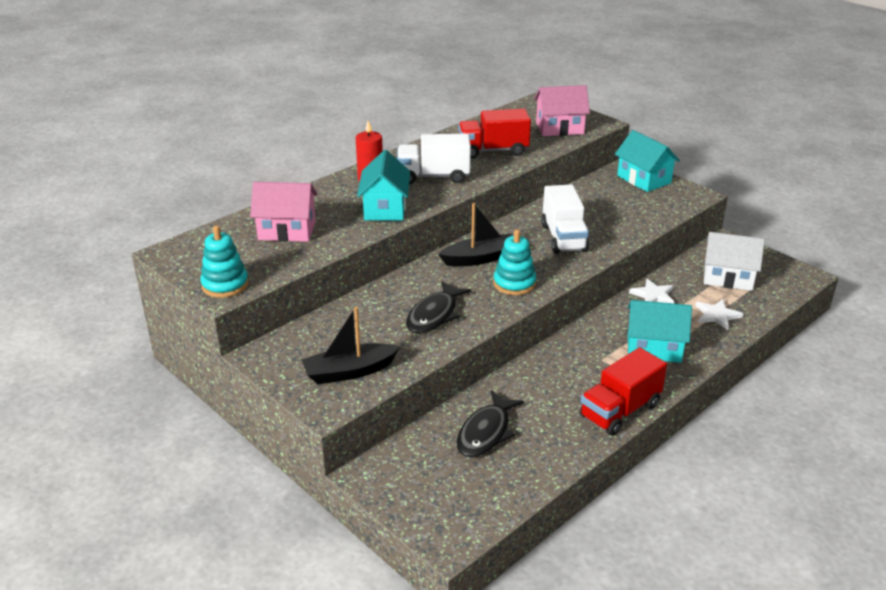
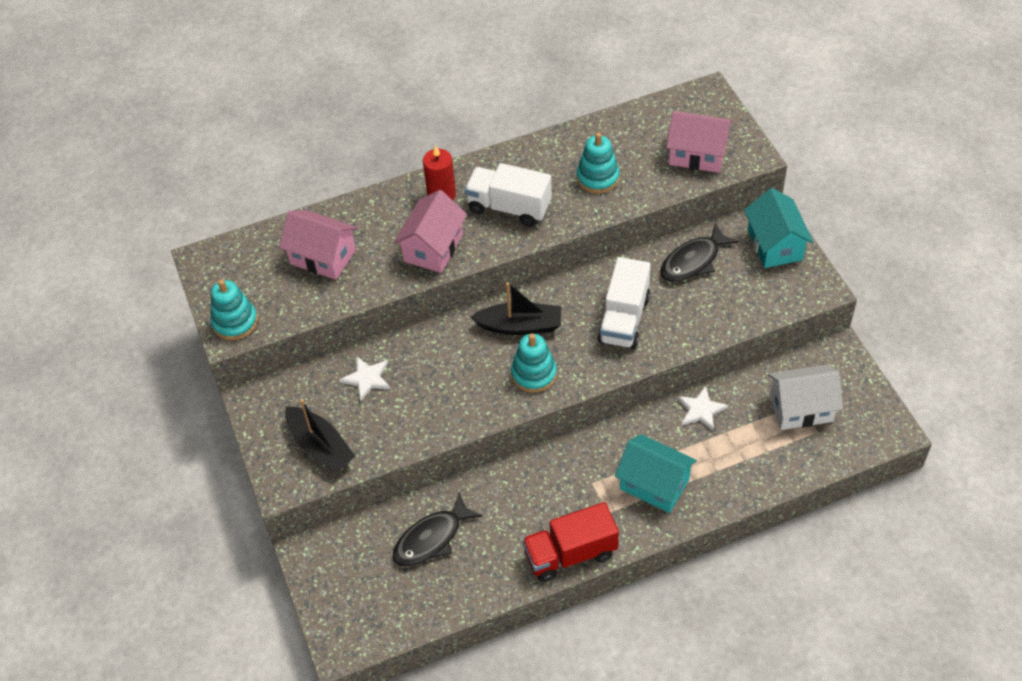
camera: 25 degrees right, 20 degrees up
black boat [302,307,400,384] -> black boat turned 135 degrees counterclockwise [285,399,355,472]
turquoise house [357,150,410,221] -> pink house [394,190,467,273]
black fish [406,281,471,334] -> black fish moved to [661,223,739,282]
red truck [458,109,531,158] -> turquoise stacking toy [576,133,619,194]
white star [695,299,743,330] -> white star moved to [339,357,391,402]
white house [704,232,765,291] -> white house turned 45 degrees counterclockwise [768,365,843,430]

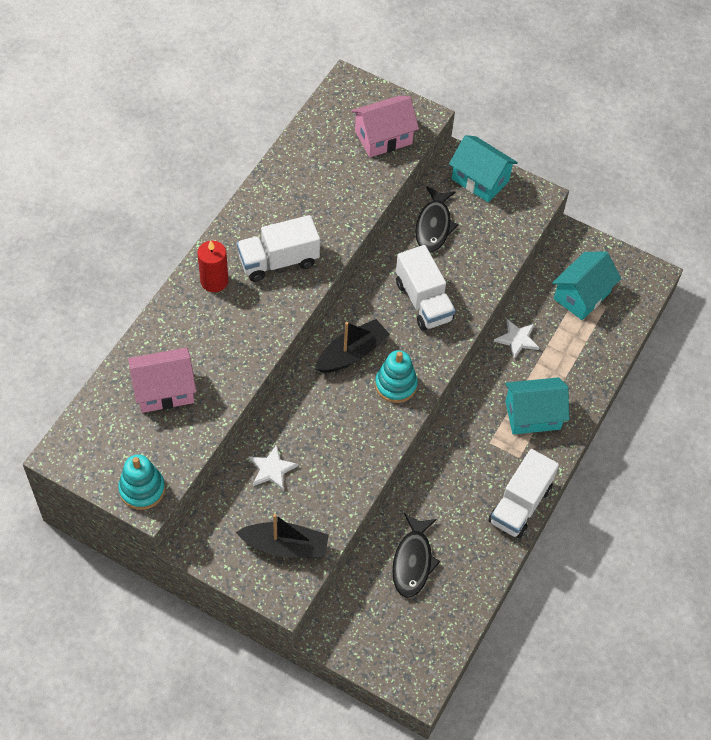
camera: 45 degrees left, 5 degrees up
pink house [394,190,467,273] -> none
red truck [522,502,619,582] -> white truck [488,449,559,539]
turquoise stacking toy [576,133,619,194] -> none
white house [768,365,843,430] -> turquoise house [552,252,621,320]

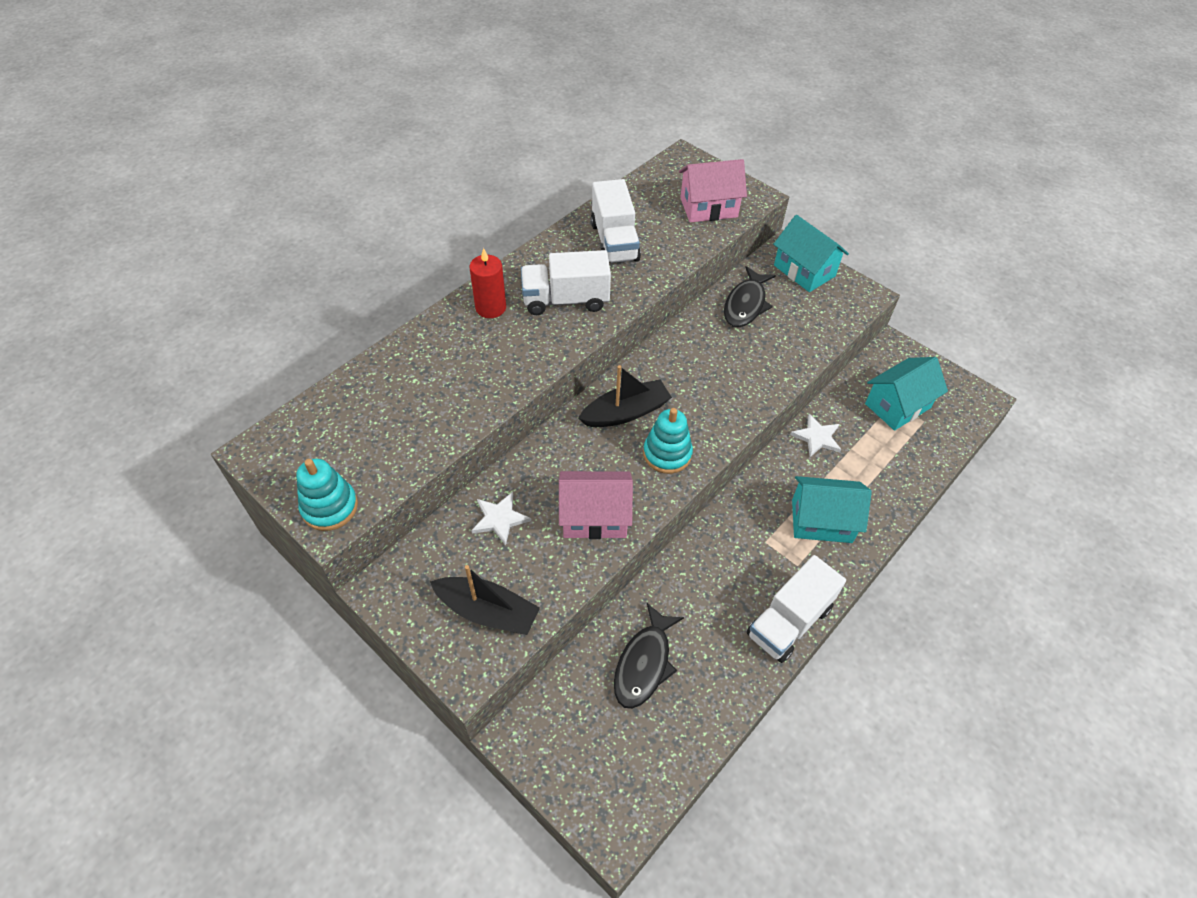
camera: 15 degrees right, 5 degrees down
pink house [128,348,197,413] -> pink house moved to [559,471,633,539]
white truck [396,245,456,330] -> white truck moved to [591,179,641,263]

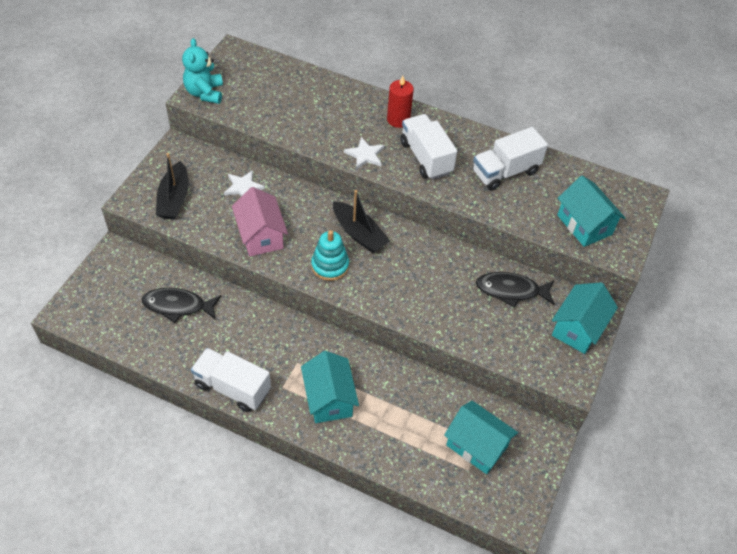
camera: 70 degrees right, 0 degrees up
turquoise stacking toy [297,459,358,531] -> turquoise teddy bear [182,38,223,104]
pink house [679,159,747,223] -> turquoise house [557,175,625,247]
white star [790,414,842,457] -> white star moved to [344,137,384,169]

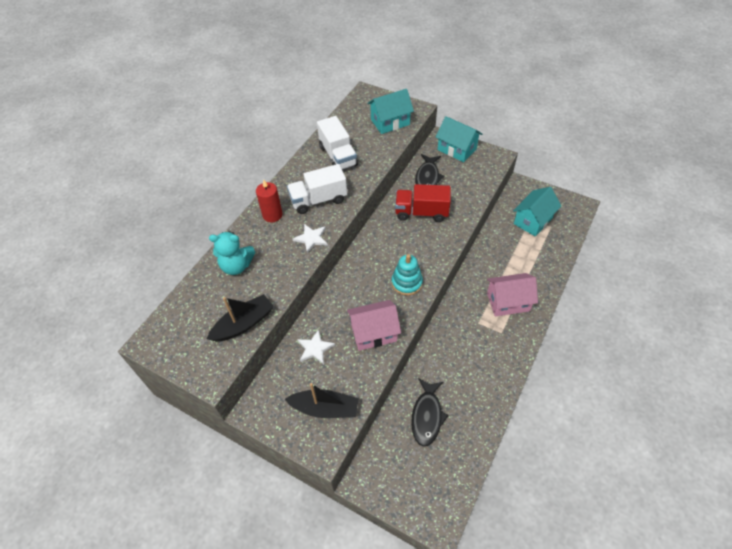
camera: 80 degrees left, 0 degrees up
turquoise teddy bear [182,38,223,104] -> turquoise teddy bear moved to [209,231,255,275]
white truck [191,348,271,412] -> none
turquoise house [301,351,359,423] -> pink house [487,273,538,316]
black boat [333,190,390,253] -> black boat moved to [207,294,274,342]
none -> red truck [395,184,451,222]

